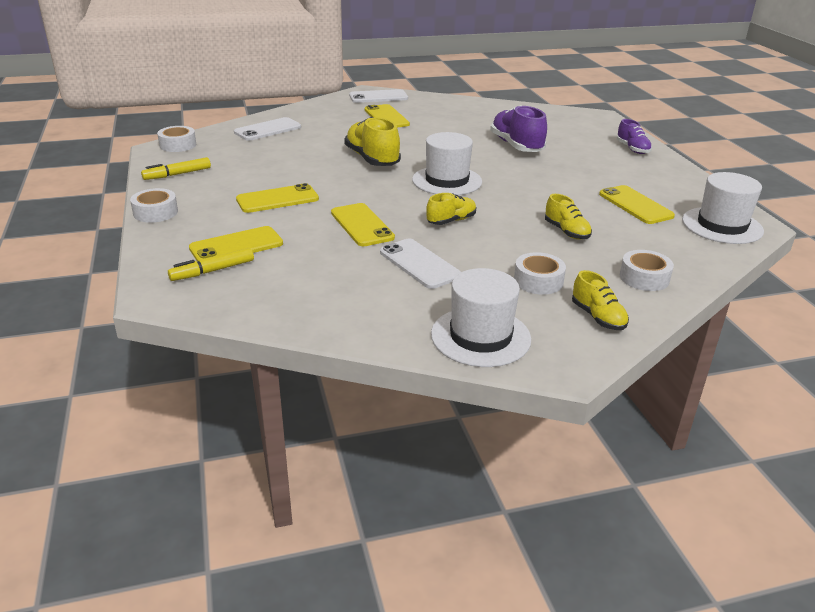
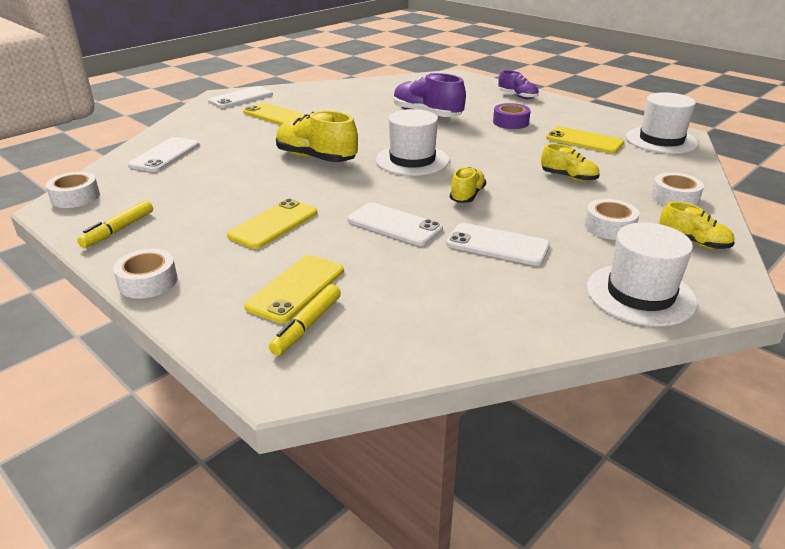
camera: 30 degrees left, 0 degrees up
yellow phone [331,203,395,246] -> white phone [348,202,443,246]
none -> purple tape [493,103,531,129]

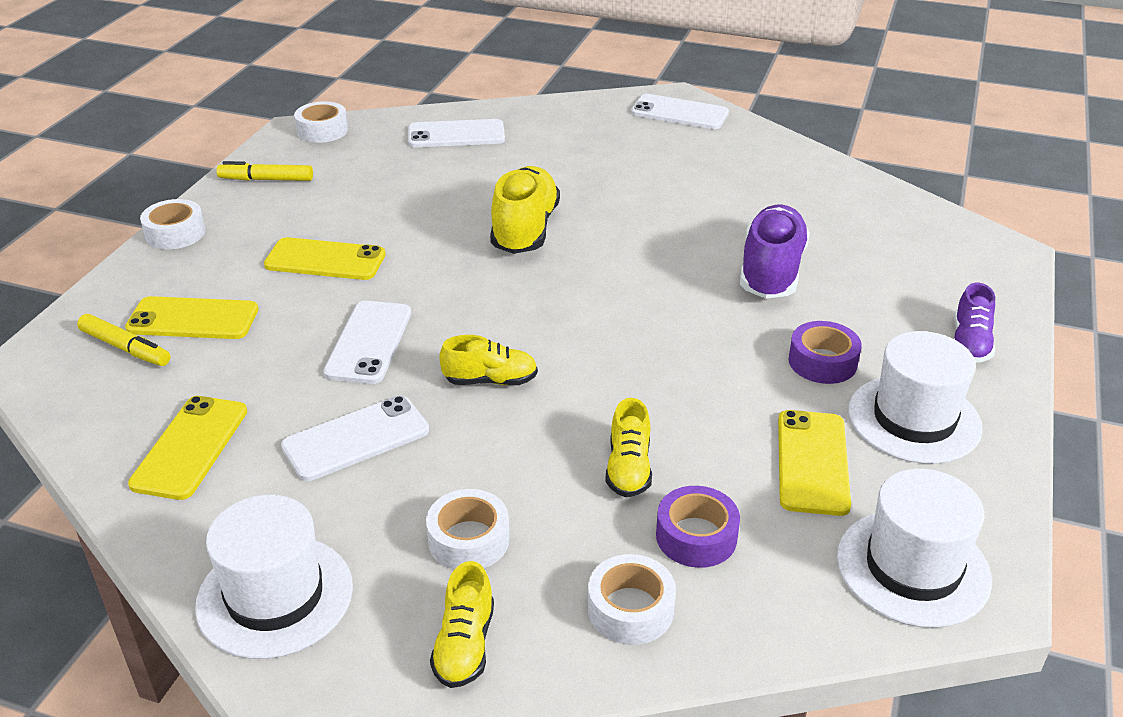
camera: 65 degrees right, 5 degrees up
yellow phone [243,102,305,125] -> yellow phone moved to [128,396,247,500]
yellow marker [269,284,341,355] -> yellow marker turned 150 degrees counterclockwise [77,314,171,366]
white hat [376,109,449,176] -> white hat moved to [848,331,983,464]
white phone [446,223,550,266] -> white phone turned 60 degrees clockwise [281,396,429,481]
none -> purple tape [656,486,740,568]

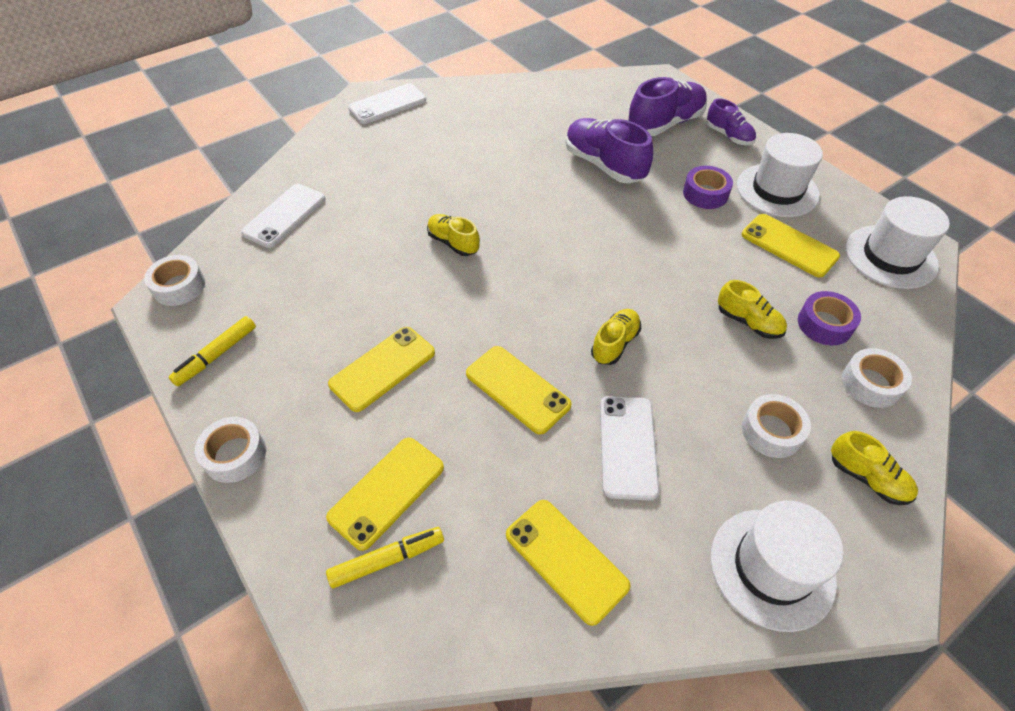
camera: 55 degrees left, 15 degrees up
white phone [323,301,411,384] -> yellow phone [466,346,572,435]
yellow shoe [490,166,560,254] -> yellow shoe [427,214,480,256], size x0.58
none -> purple shoe [628,77,707,136]

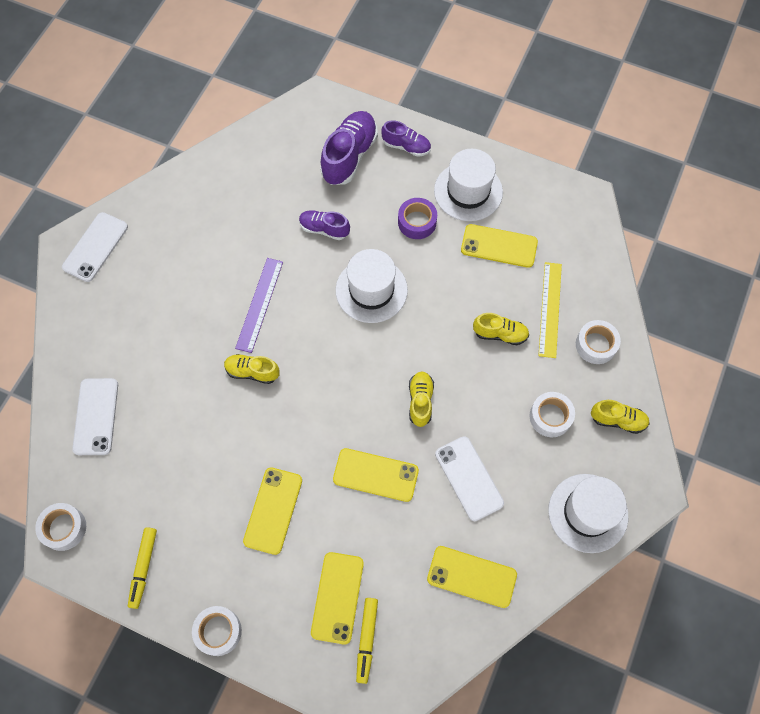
camera: 30 degrees left, 15 degrees up
yellow marker [326,527,444,588] -> yellow marker turned 150 degrees clockwise [356,598,378,684]
purple shoe [566,118,653,183] -> purple shoe [299,210,350,240], size x0.58
purple tape [798,291,861,345] -> yellow ruler [538,262,562,358]
white hat [846,196,950,289] -> white hat moved to [336,249,408,323]
none -> purple ruler [235,258,283,353]

